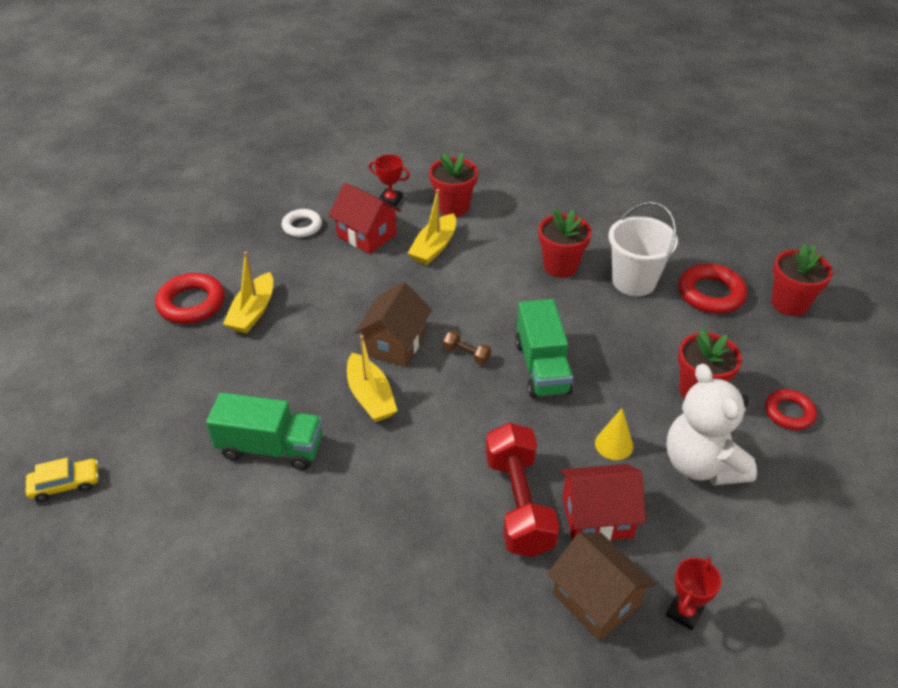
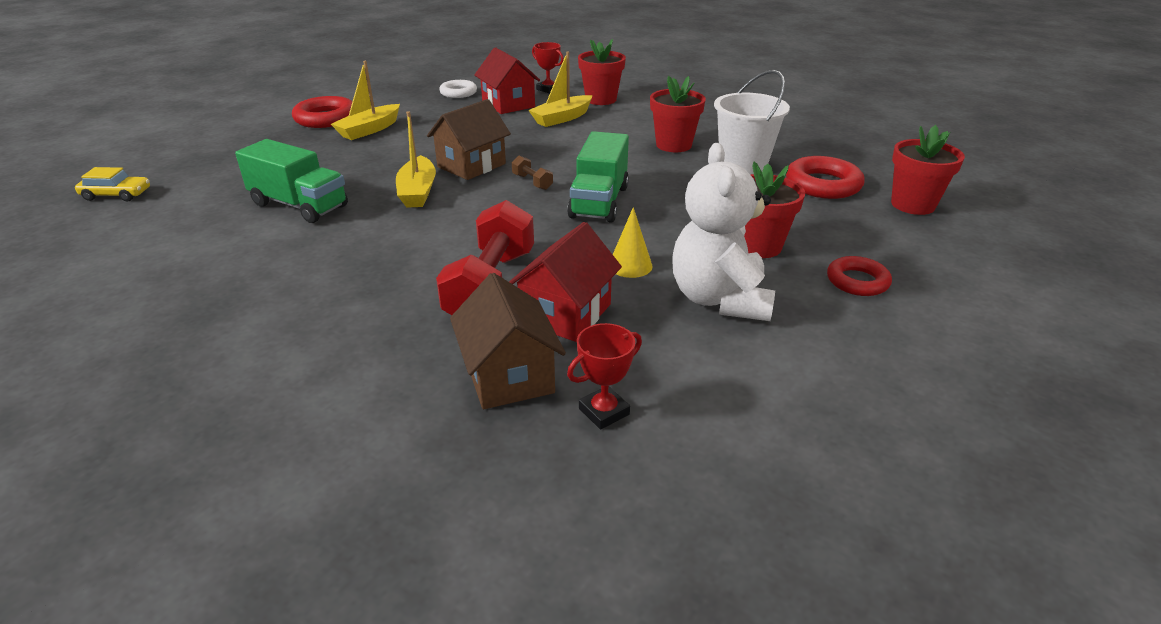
camera: 20 degrees right, 10 degrees down
red house [560,464,646,540] -> red house turned 75 degrees counterclockwise [509,222,622,342]

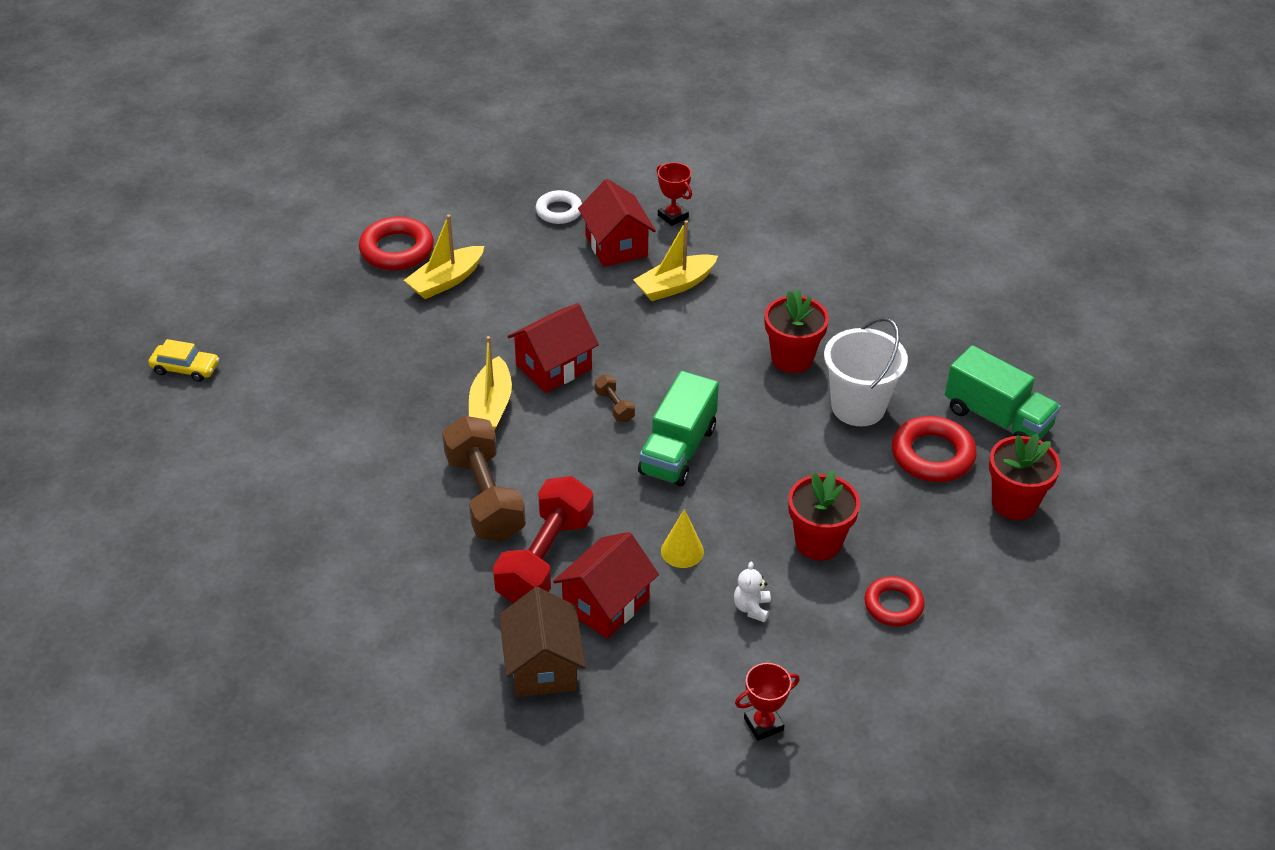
camera: 10 degrees right, 10 degrees up
green truck [235,139,348,223] -> green truck moved to [945,345,1061,440]
brown house [427,99,511,180] -> red house [507,303,599,393]
red trophy [567,323,642,429] -> red trophy moved to [735,663,800,741]
red flower pot [578,39,626,105] -> none
white teddy bear [672,143,775,321] -> white teddy bear [734,562,771,623], size x0.40
none -> brown dumbbell [442,416,526,541]

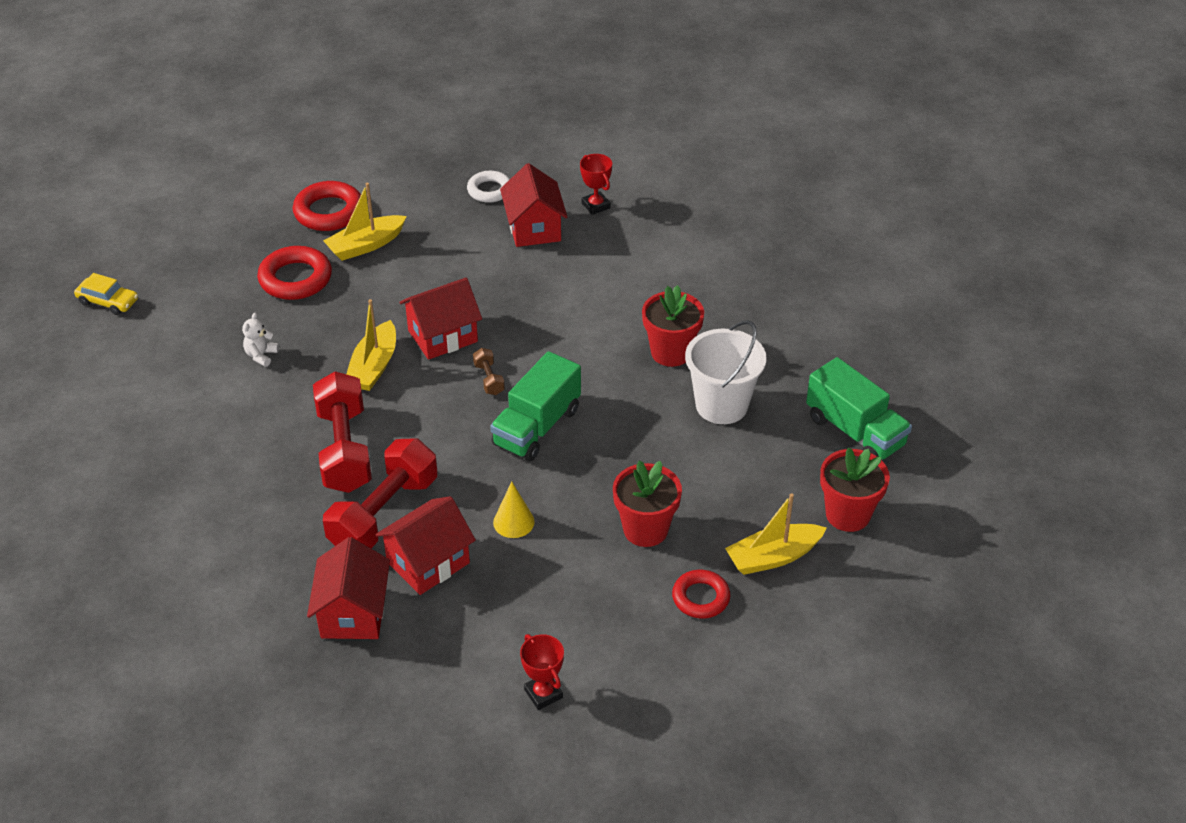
camera: 10 degrees right, 0 degrees up
brown dumbbell [442,416,526,541] -> red dumbbell [313,372,372,493]
brown house [499,587,585,697] -> red house [307,537,390,639]
yellow boat [633,220,718,301] -> yellow boat moved to [725,494,826,575]
white teddy bear [734,562,771,623] -> white teddy bear moved to [242,313,279,367]
red trophy [735,663,800,741] -> red trophy turned 75 degrees clockwise [520,634,564,710]
red ring [892,416,977,482] -> red ring moved to [257,246,332,300]

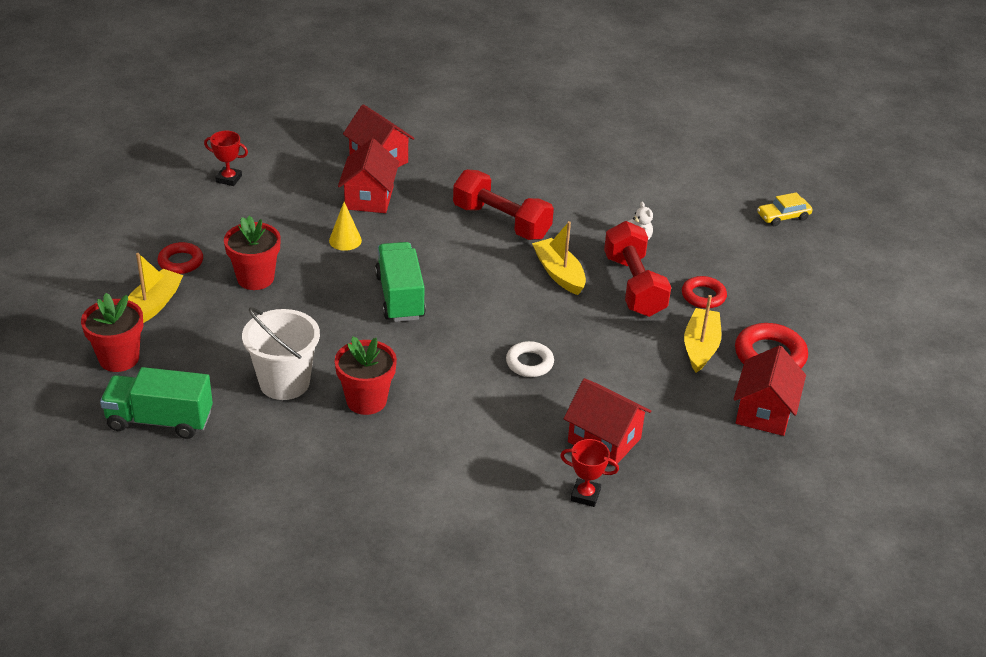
camera: 135 degrees right, 5 degrees down
red ring [257,246,332,300] -> red ring [682,276,727,308], size x0.65
red dumbbell [323,438,437,548] -> red dumbbell moved to [604,221,671,317]
red house [399,278,482,360] -> red house moved to [734,345,806,436]
white ring [467,171,510,203] -> white ring moved to [506,341,554,377]
brown dumbbell [473,348,505,395] -> none

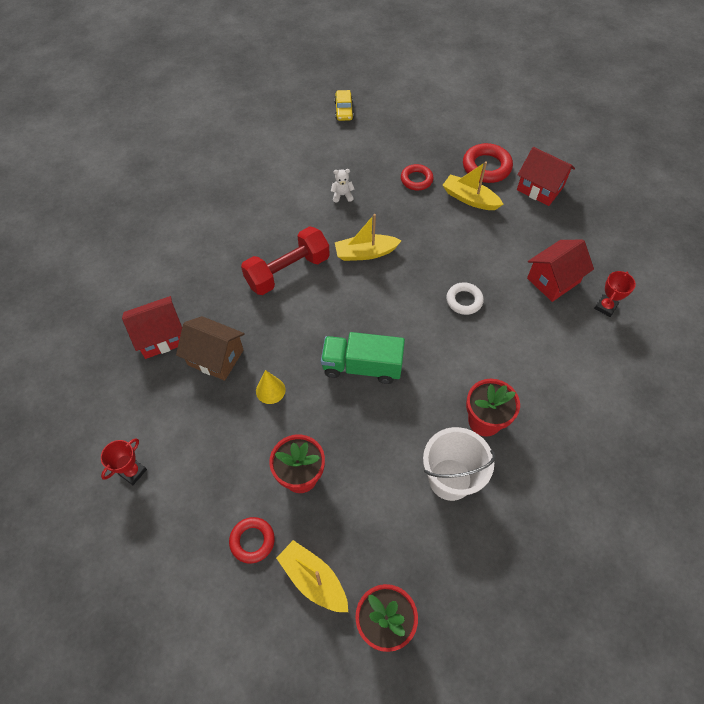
camera: 70 degrees left, 20 degrees up
green truck [100,367,213,439] -> none
red house [338,138,399,213] -> brown house [176,316,245,381]
red dumbbell [604,221,671,317] -> none

